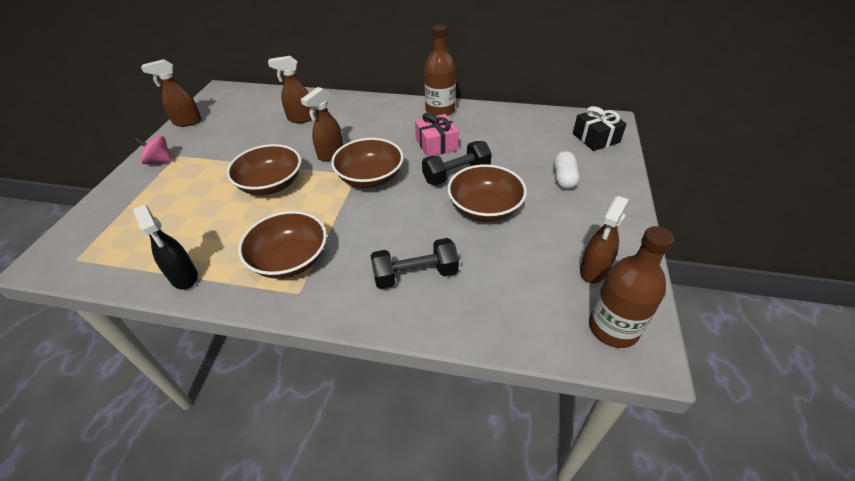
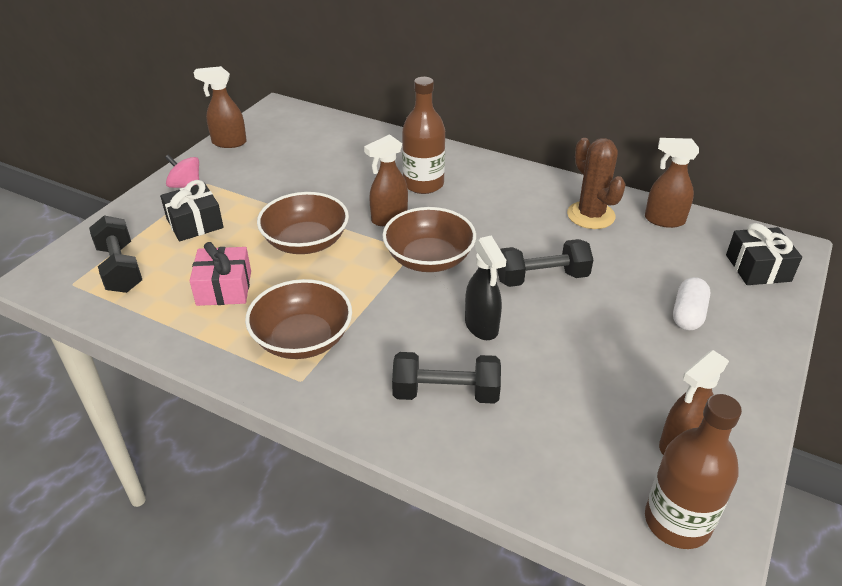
camera: 15 degrees right, 5 degrees down
black spray bottle [133,204,198,290] -> black spray bottle moved to [465,235,506,340]
brown spray bottle [268,56,315,123] -> brown spray bottle moved to [645,138,699,228]
pink gift [415,113,459,157] -> pink gift moved to [189,242,251,306]
brown bottle [424,25,456,116] -> brown bottle moved to [402,77,445,194]
brown bowl [447,164,527,222] -> none
none -> black dumbbell [89,216,142,293]
none -> black gift [160,180,224,241]
none -> brown cactus [567,138,626,229]

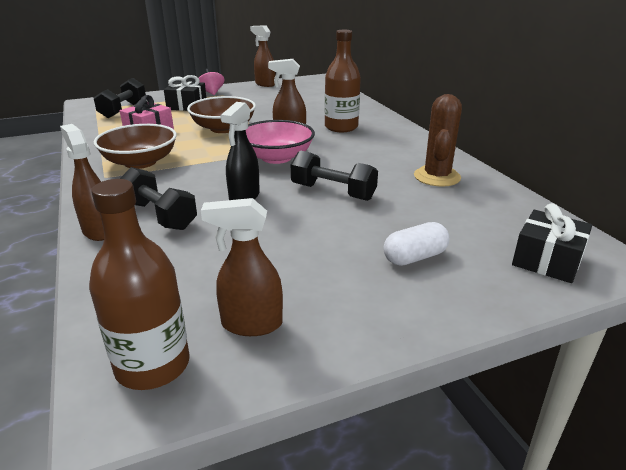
camera: 40 degrees right, 10 degrees down
brown bowl [382,207,476,272] -> pink bowl [246,120,315,164]
brown spray bottle [645,138,699,228] -> brown spray bottle moved to [60,124,104,241]

